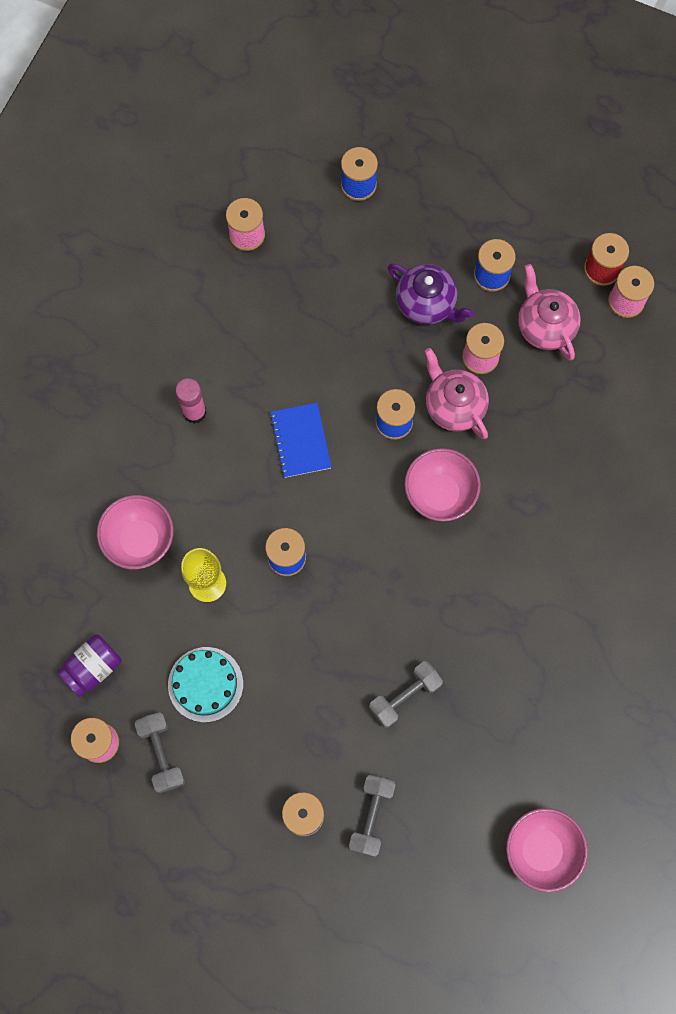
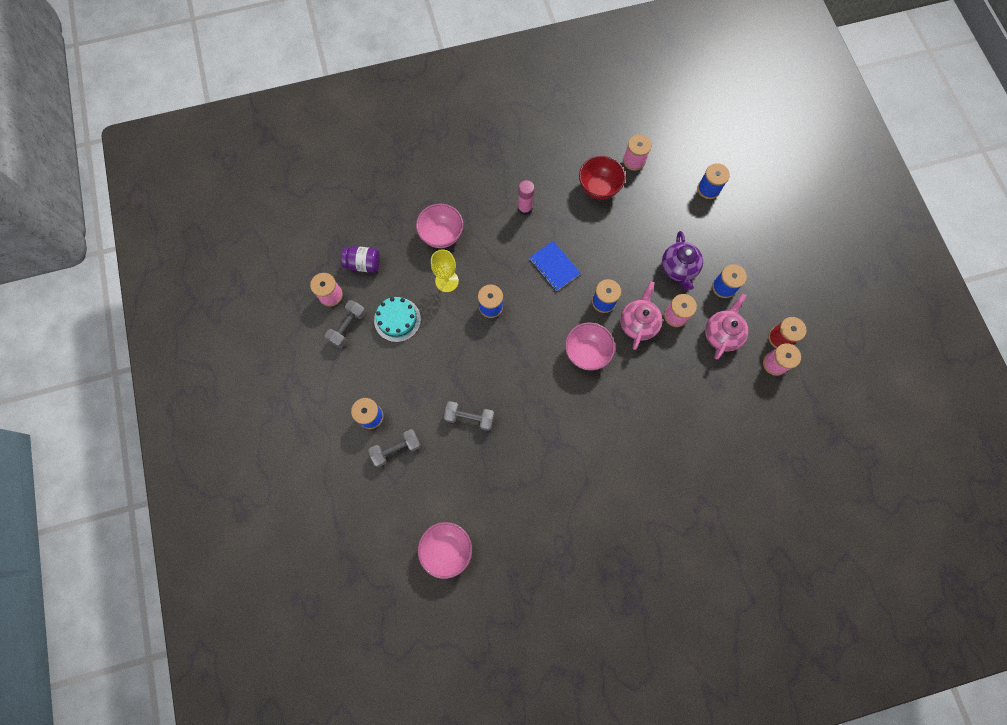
camera: 50 degrees right, 0 degrees up
blue notebook [270,403,332,478] -> blue notebook turned 75 degrees counterclockwise [529,241,581,291]
none -> red bowl [579,156,626,200]

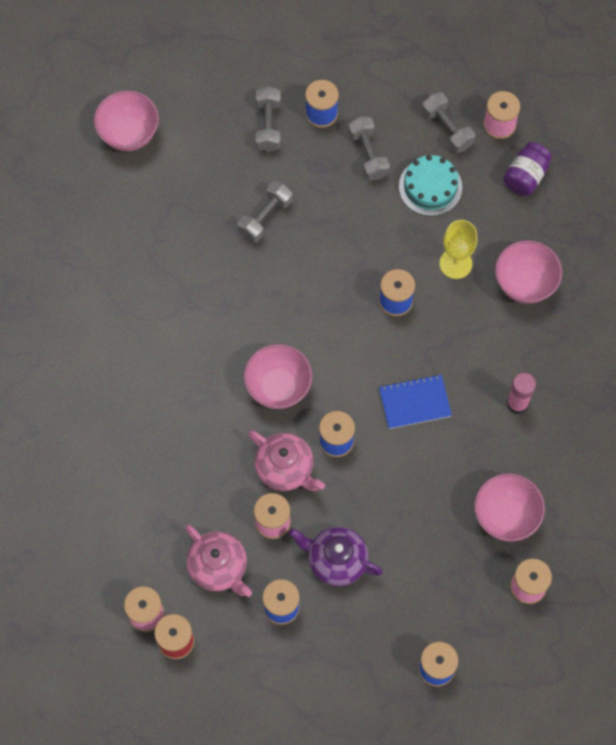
camera: 115 degrees right, 5 degrees down
red bowl [579,156,626,200] -> pink bowl [474,473,545,541]
none -> grey dumbbell [348,117,390,180]

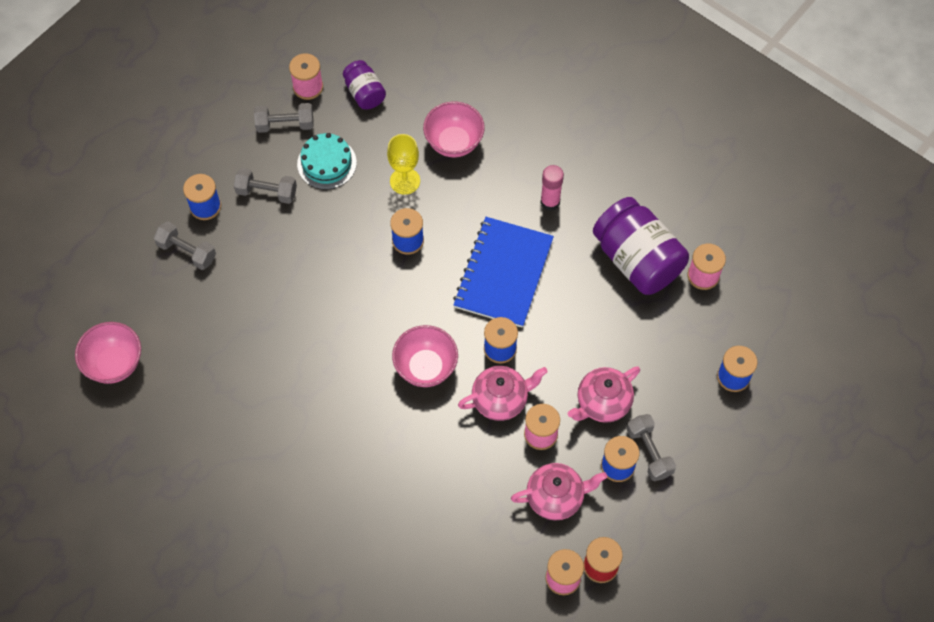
camera: 60 degrees left, 5 degrees down
grey dumbbell [237,181,292,242] -> grey dumbbell moved to [627,414,676,481]
purple teapot [289,527,383,586] -> pink teapot [568,366,640,423]
blue notebook [379,374,452,429] -> blue notebook [453,217,554,328], size x1.75
pink bowl [474,473,545,541] -> purple jar [593,197,689,295]

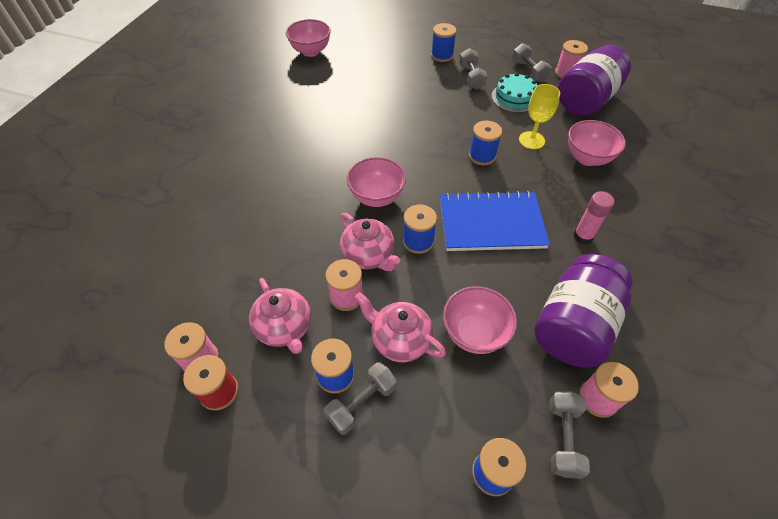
camera: 70 degrees right, 10 degrees down
grey dumbbell [153,221,216,270] -> grey dumbbell moved to [550,391,590,479]
purple jar [343,60,386,109] -> purple jar [558,44,631,116], size x1.90
none -> pink bowl [443,286,517,354]

